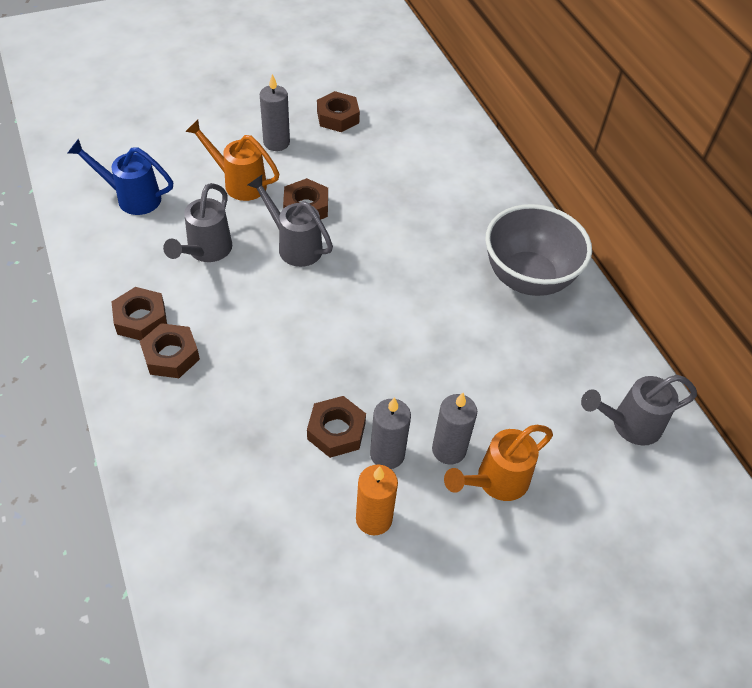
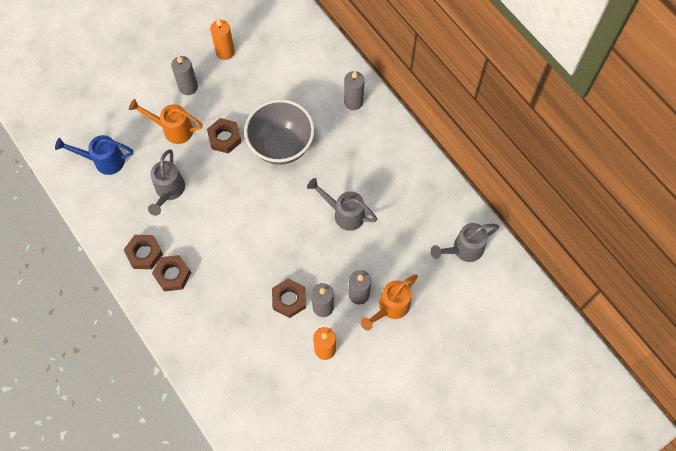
camera: 10 degrees left, 15 degrees up
grey watering can [248,175,333,267] -> grey watering can moved to [307,178,377,231]
brown nut [317,91,360,132] -> orange candle [210,19,235,60]
grey bowl [485,204,592,296] -> grey bowl moved to [244,99,315,165]
none -> grey candle [344,71,365,110]

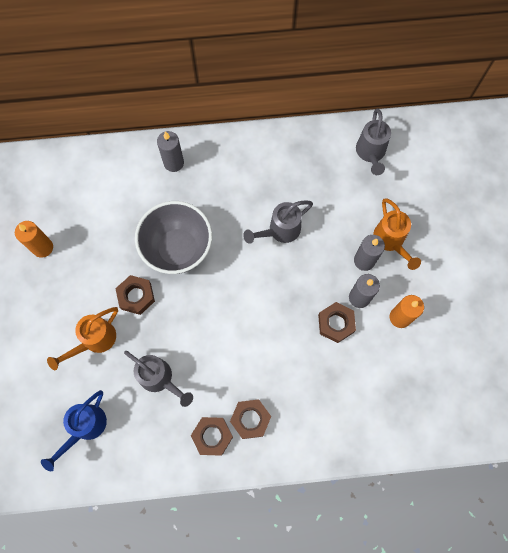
camera: 60 degrees left, 5 degrees up
grey candle [171,55,198,95] -> none

